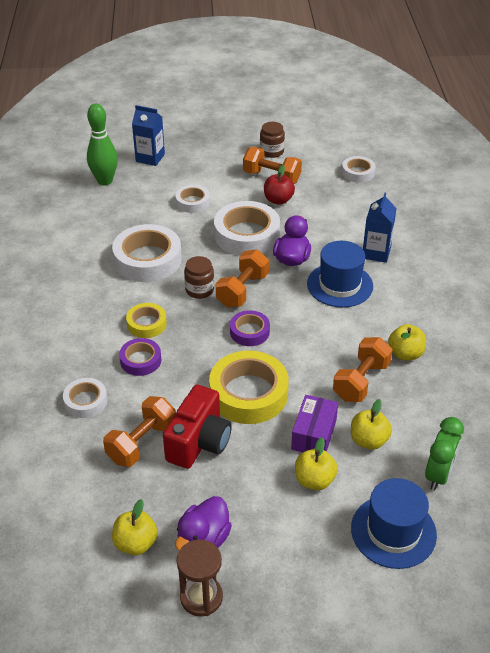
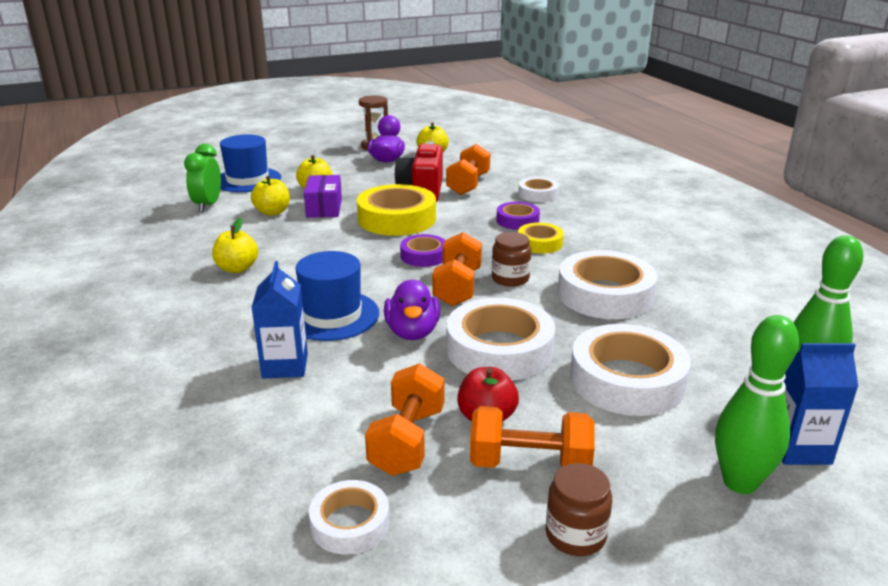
camera: 160 degrees right, 15 degrees down
white tape [175,185,210,213] -> white tape [570,324,691,416], size x1.84
orange dumbbell [333,337,393,402] -> orange dumbbell moved to [365,363,445,476]
none -> green bowling pin [715,315,799,494]

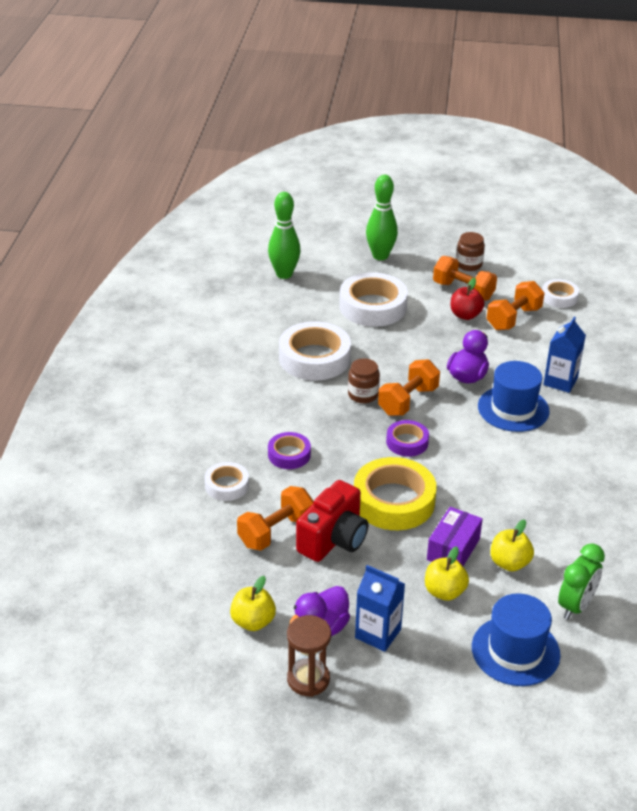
camera: 150 degrees left, 10 degrees up
yellow apple [212,218,258,273] -> none
white tape [447,298,555,381] -> none
yellow tape [518,223,564,253] -> none
blue carton [782,343,858,465] -> blue carton moved to [355,565,405,652]

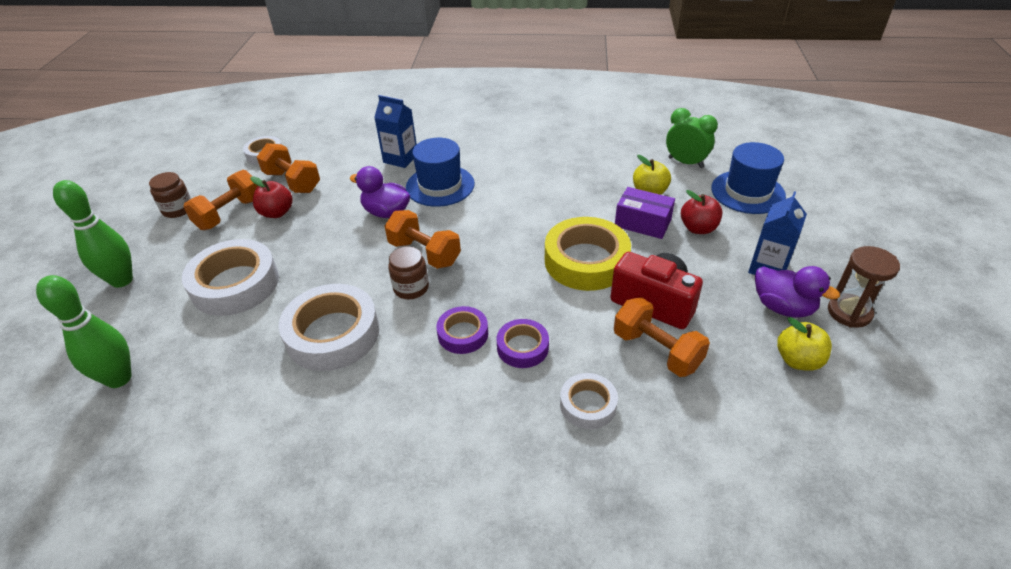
camera: 90 degrees left, 5 degrees up
purple tape [386,420,429,457] -> purple tape moved to [436,306,488,354]
yellow apple [425,546,469,601] -> red apple [681,190,722,234]

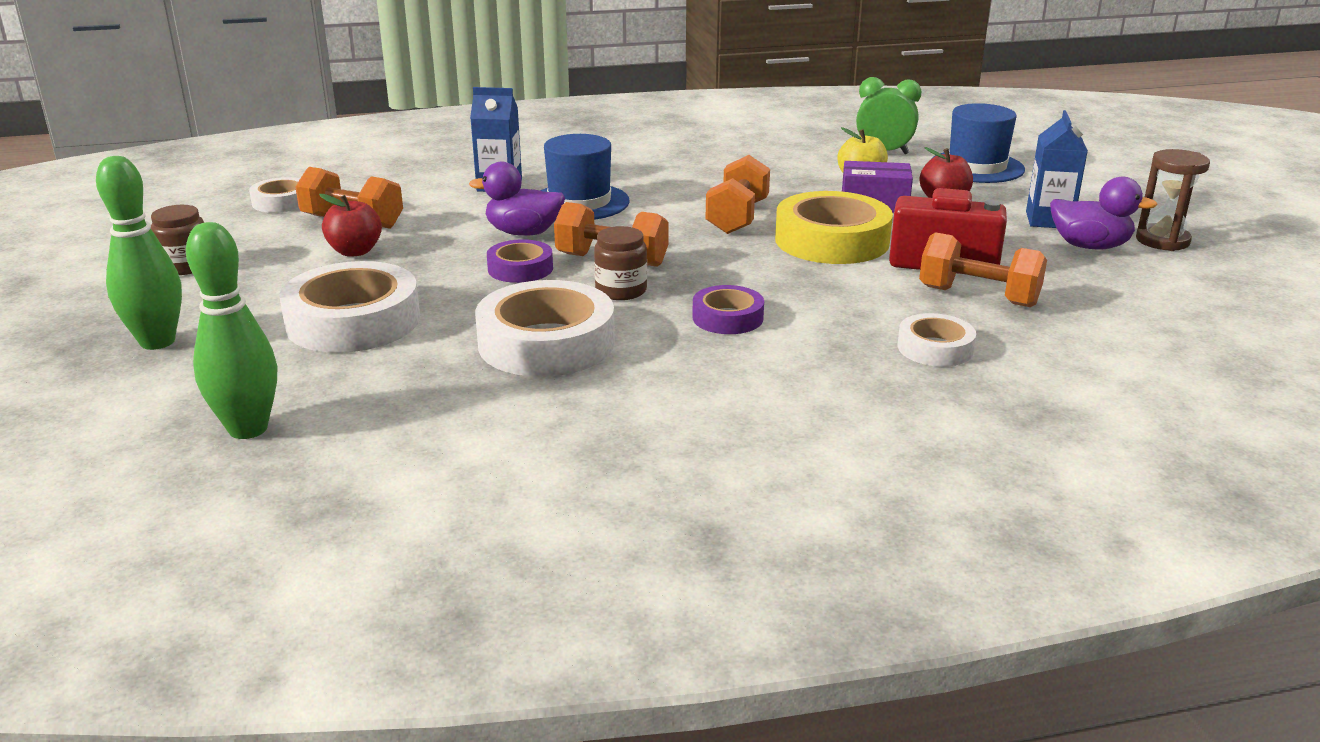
camera: 20 degrees left, 15 degrees down
orange dumbbell [183,170,258,230] -> orange dumbbell moved to [705,155,770,234]
purple tape [497,319,549,368] -> purple tape moved to [487,239,553,283]
yellow apple [777,317,832,371] -> none

